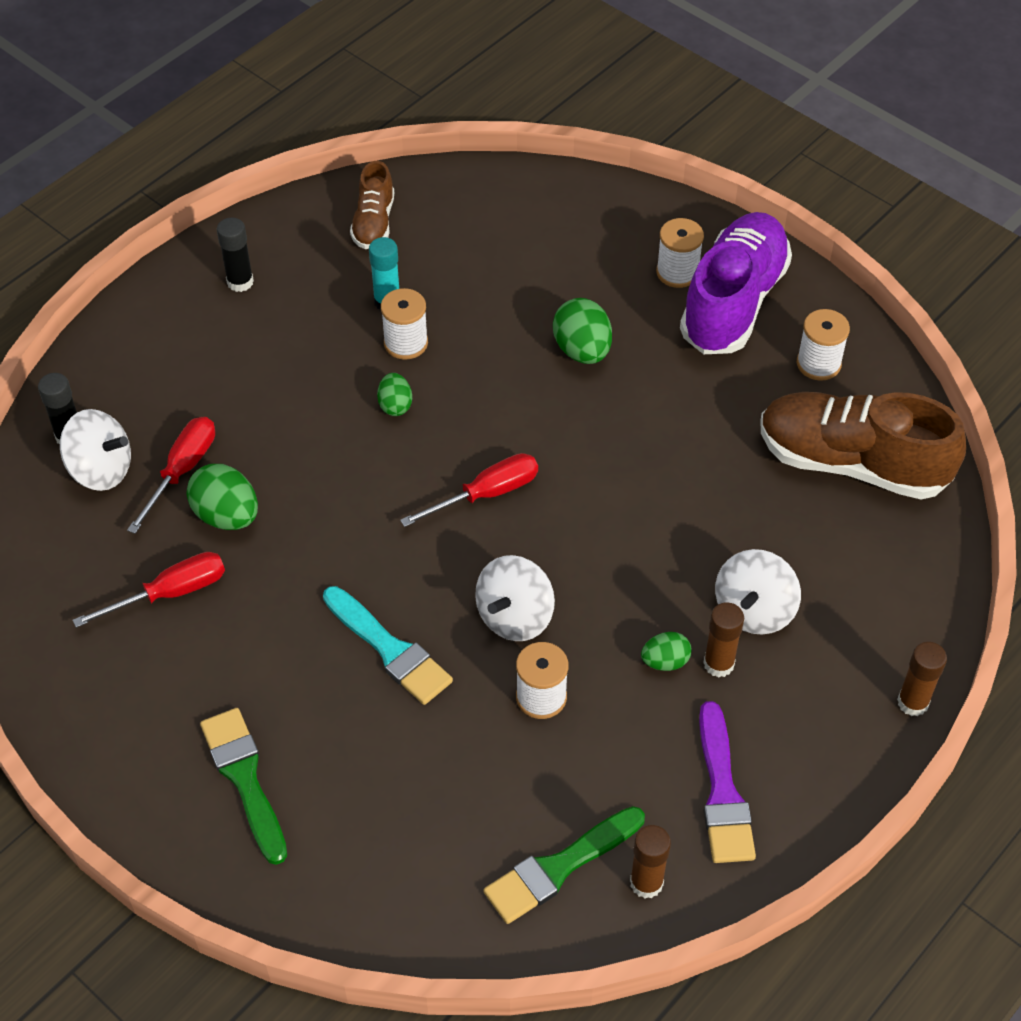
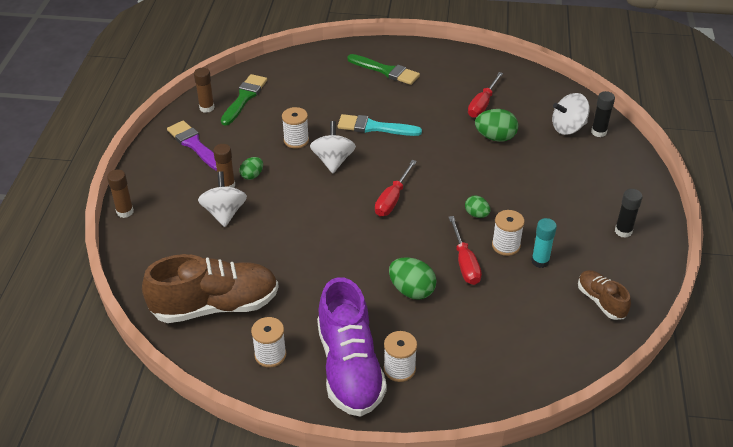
camera: 145 degrees right, 10 degrees down
red screwdriver [127,417,215,534] -> red screwdriver moved to [449,216,482,285]

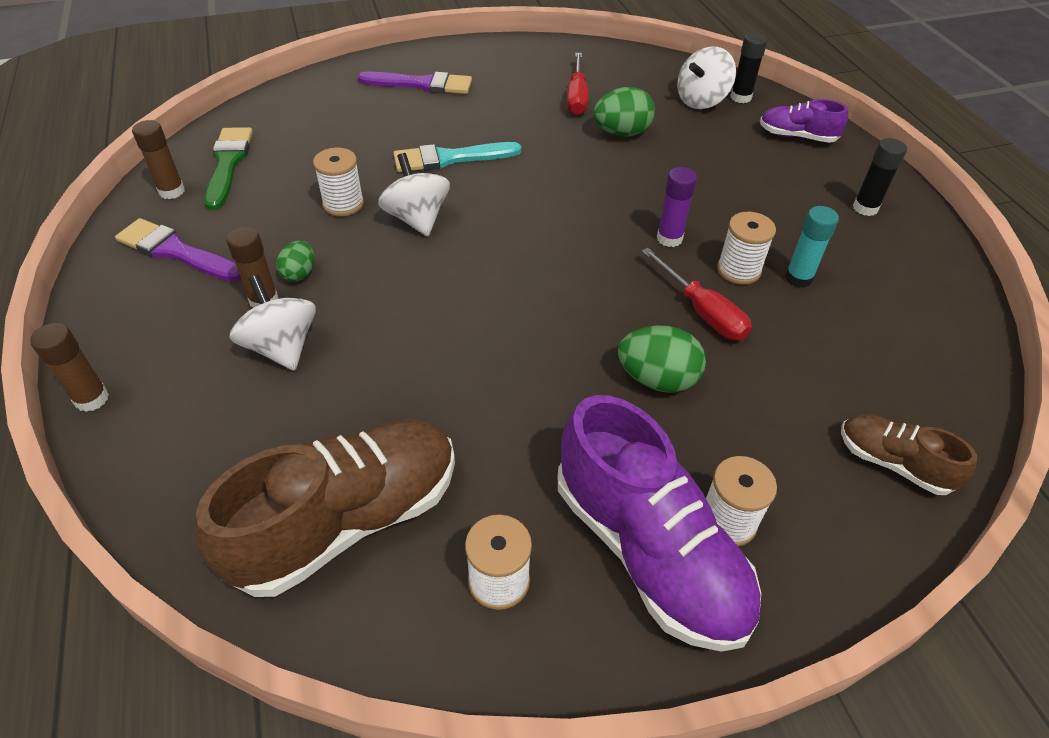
camera: 25 degrees left, 5 degrees up
green brush [347,54,420,85] -> purple brush [358,72,472,94]
red screwdriver [375,160,417,217] -> none
green egg [465,195,490,218] -> purple glue stick [657,167,697,247]
brown shoe [578,270,631,320] -> brown shoe moved to [841,414,977,495]
none -> purple shoe [760,99,848,143]

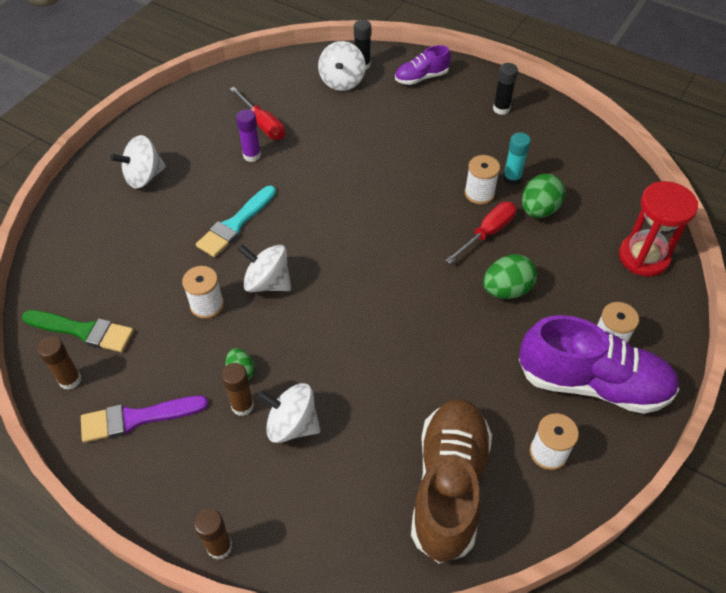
camera: 40 degrees left, 5 degrees up
green brush [204,127,253,210] -> green brush turned 150 degrees clockwise [22,310,134,352]
purple brush [358,72,472,94] -> white spinning top [110,135,166,189]
green egg [593,87,655,137] -> green egg moved to [522,174,565,218]
red screwdriver [641,248,752,341] -> red screwdriver turned 60 degrees counterclockwise [445,202,517,264]
purple glue stick [657,167,697,247] -> purple glue stick moved to [236,109,261,162]
brown shoe [841,414,977,495] -> red hourglass [619,181,698,277]

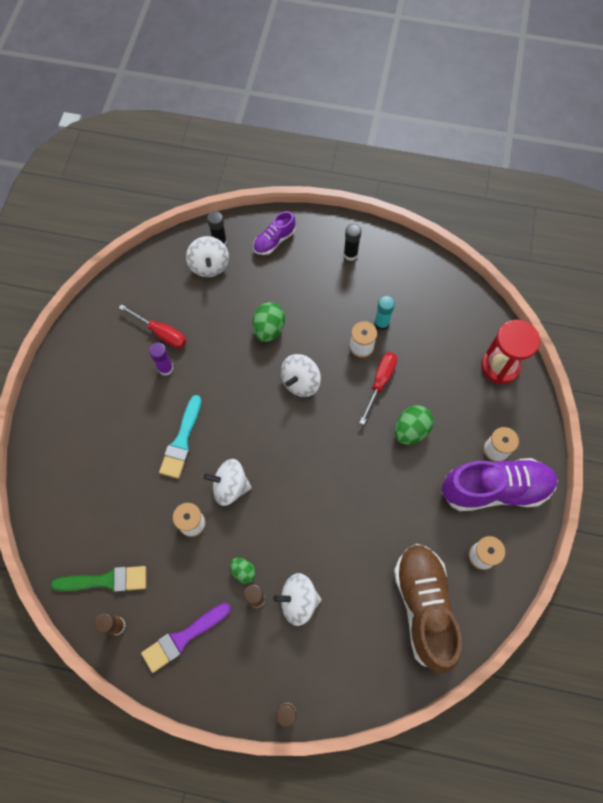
camera: 20 degrees left, 15 degrees up
white spinning top [110,135,166,189] -> white spinning top moved to [281,354,321,397]
green egg [522,174,565,218] -> green egg moved to [252,302,285,342]

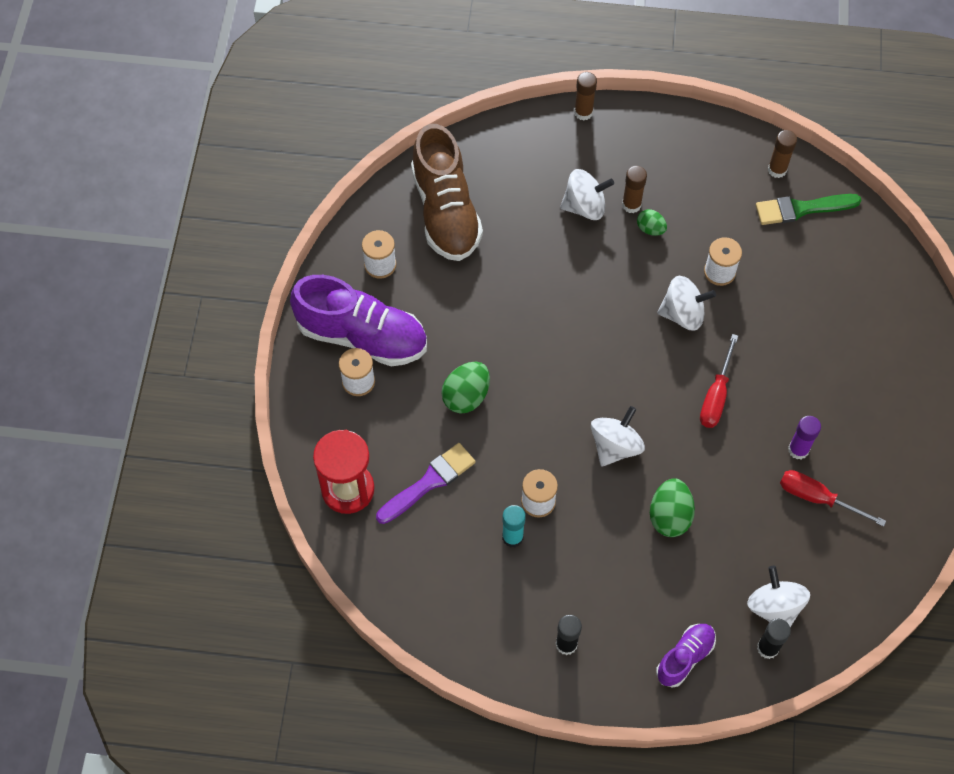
camera: 175 degrees right, 5 degrees down
purple brush [141,603,231,673] -> purple brush moved to [376,443,476,524]
turquoise brush [159,395,201,479] -> none
red screwdriver [359,352,397,425] -> red screwdriver moved to [700,334,738,428]
purple shoe [441,458,558,511] -> purple shoe turned 150 degrees counterclockwise [290,275,427,366]

